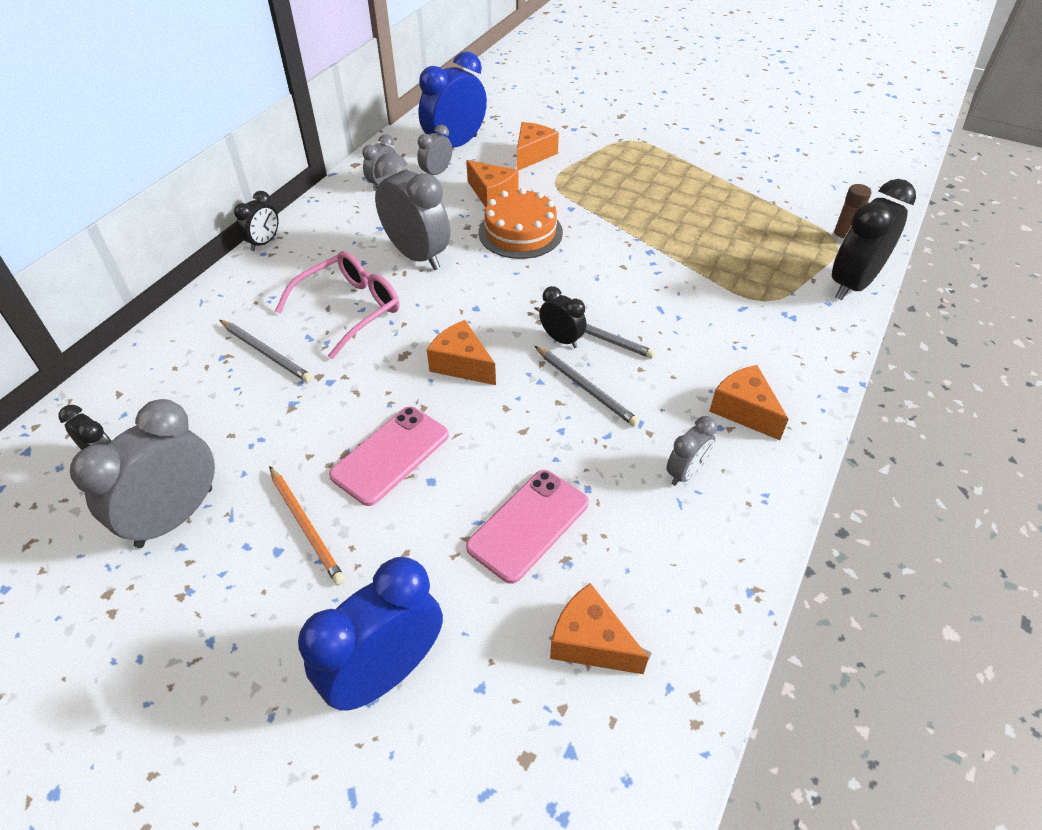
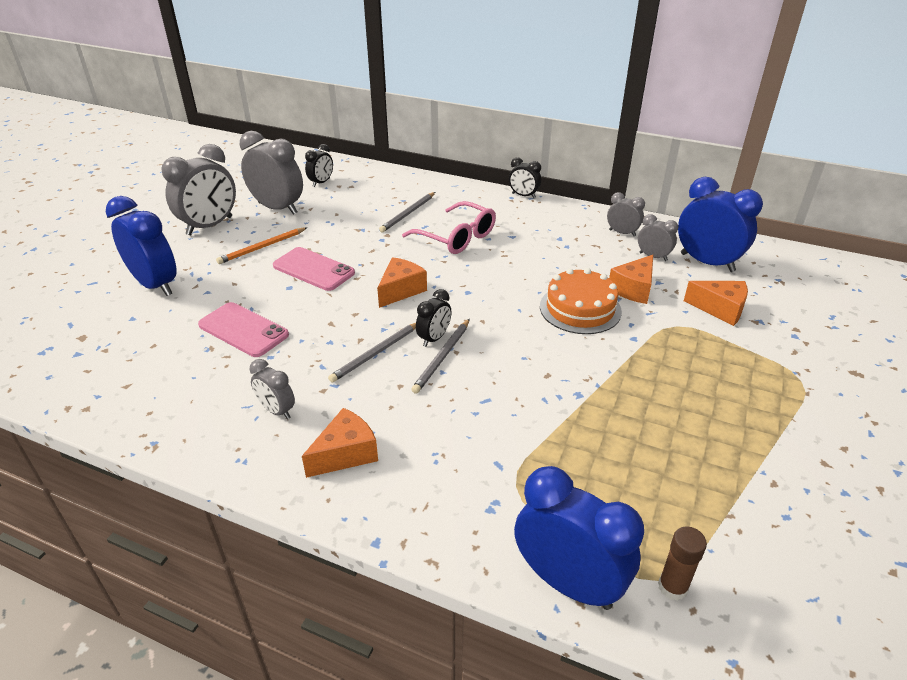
camera: 85 degrees right, 10 degrees down
grey clock [374,153,450,270] -> grey clock moved to [161,144,236,235]
orange cheese [550,583,649,674] -> none
black clock [832,179,916,300] -> blue clock [514,466,644,610]

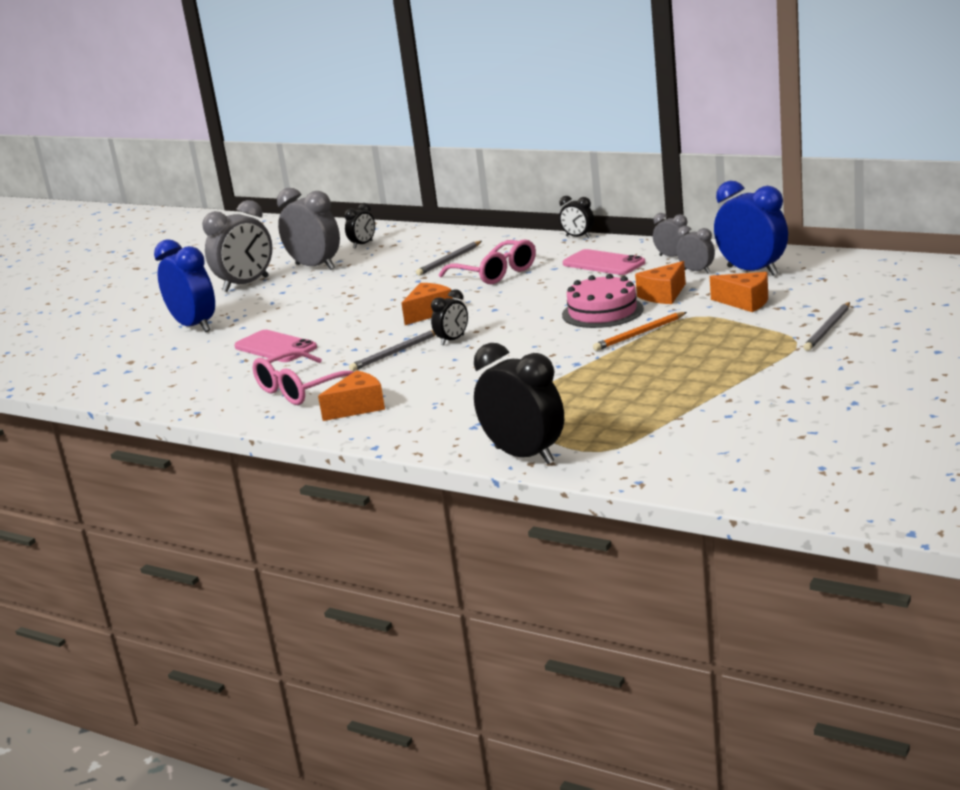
camera: 10 degrees right, 15 degrees down
orange pencil [216,227,308,264] -> orange pencil moved to [593,312,687,351]
grey clock [250,359,295,419] -> pink glasses [252,350,353,405]
pink phone [273,247,355,291] -> pink phone moved to [563,249,645,275]
grey pencil [411,319,470,394] -> grey pencil moved to [803,302,850,351]
blue clock [514,466,644,610] -> black clock [474,343,564,464]
orange cake [540,268,622,334] -> pink cake [562,274,644,328]
brown glue stick [658,526,707,601] -> none

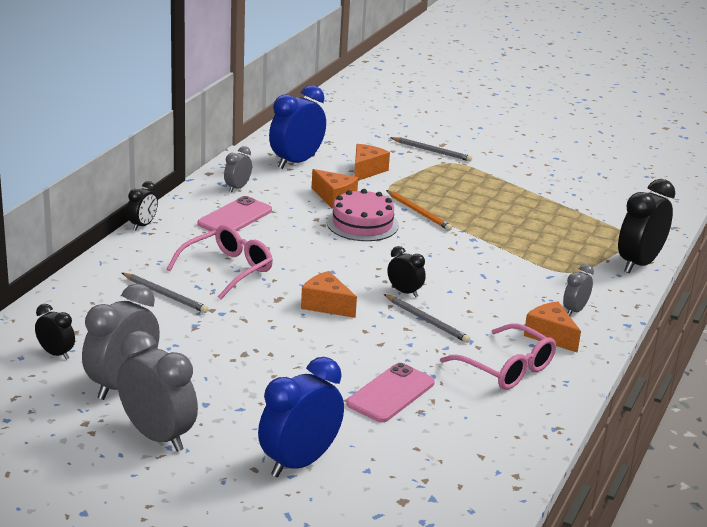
camera: 100 degrees left, 5 degrees up
grey clock [677,226,715,273] -> grey clock moved to [563,264,594,316]

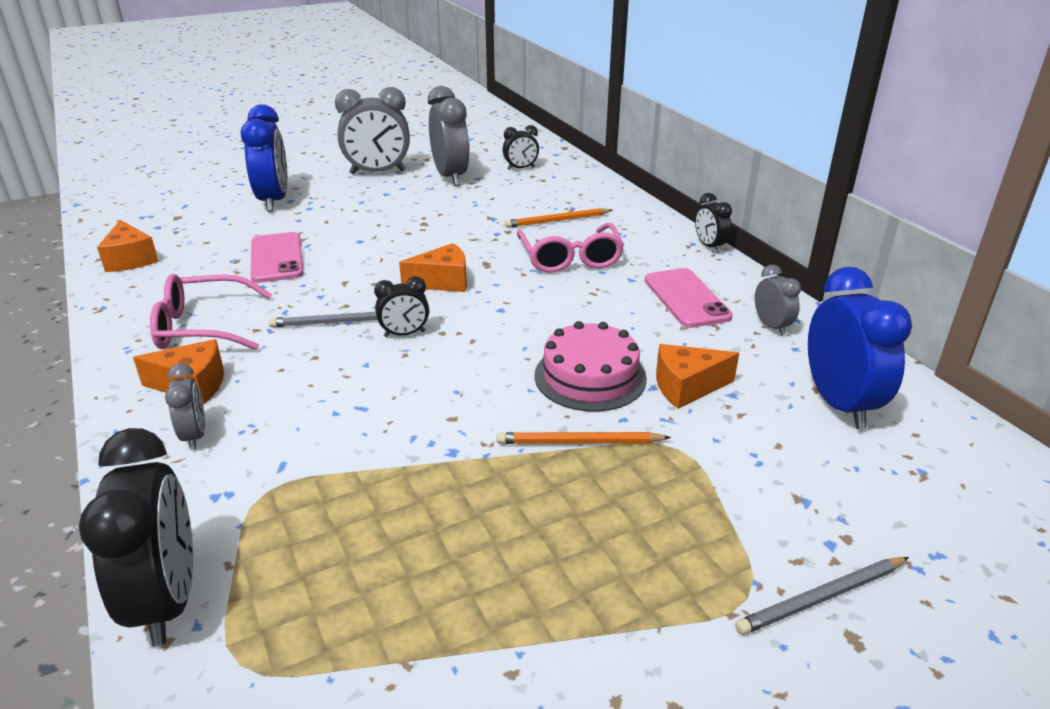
camera: 130 degrees right, 5 degrees up
grey pencil [122,273,209,313] -> orange pencil [505,208,612,228]
orange cheese [354,144,390,181] -> orange cheese moved to [97,220,159,272]

